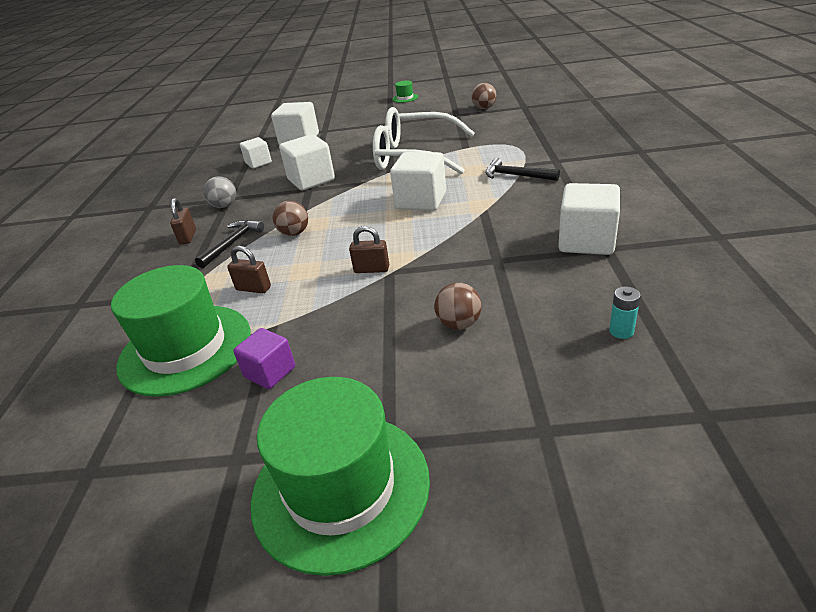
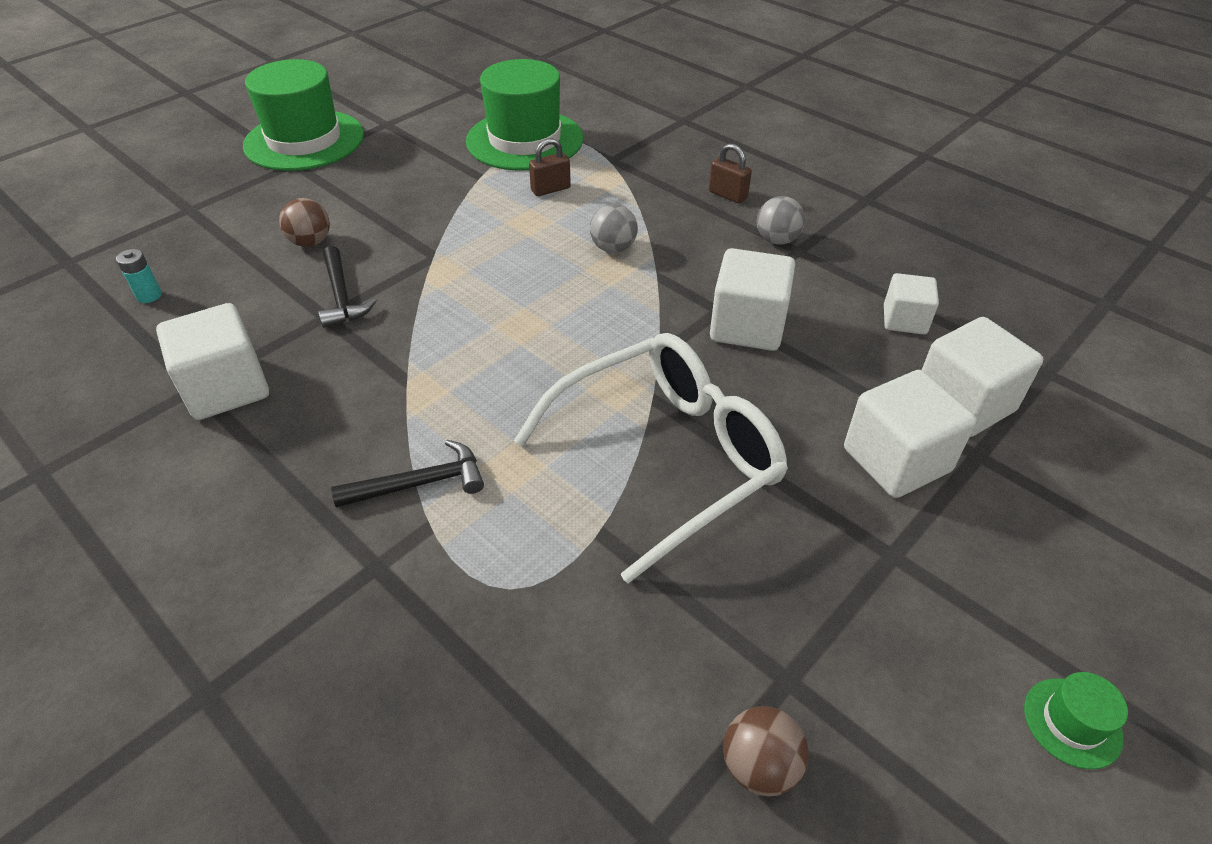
camera: 130 degrees right, 10 degrees up
black hammer [195,220,264,268] -> black hammer moved to [318,246,377,328]
purple cube [233,328,295,389] -> none
brown ball [273,201,308,236] -> grey ball [590,204,638,253]
brown padlock [349,226,389,273] -> none
white cube [390,152,446,211] -> white cube moved to [844,370,977,498]

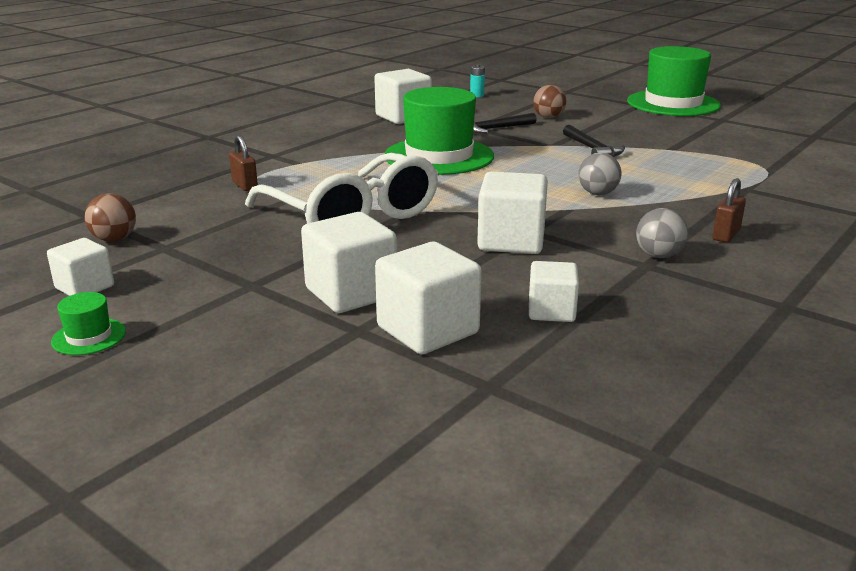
camera: 85 degrees right, 20 degrees down
black hammer [331,440,484,508] -> black hammer moved to [563,125,625,157]
green hat [466,59,583,171] -> green hat moved to [385,87,494,175]
brown padlock [529,138,571,196] -> brown padlock moved to [229,135,258,191]
none -> white cube [47,238,114,296]

